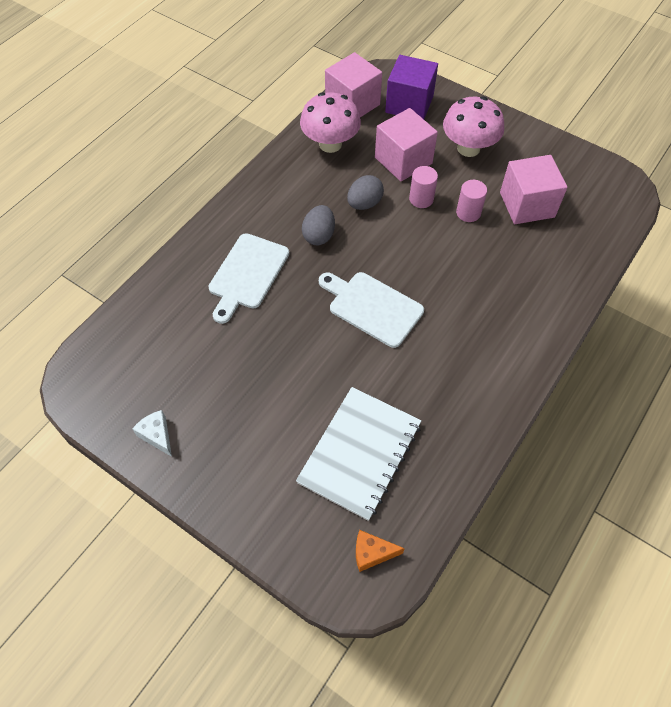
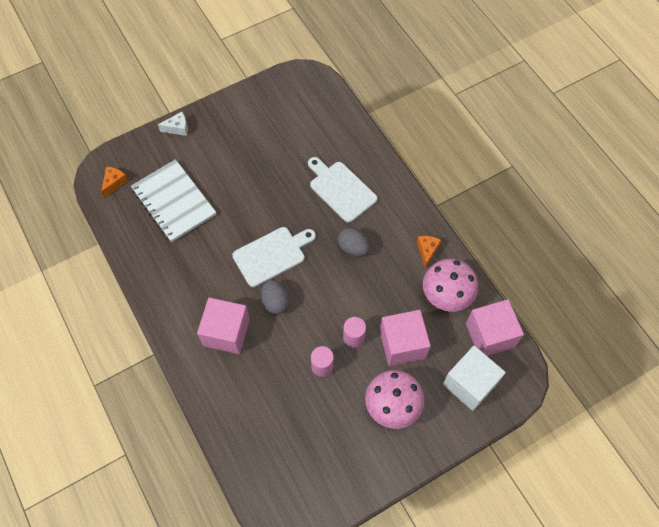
camera: 115 degrees right, 5 degrees up
white cheese [132,410,172,457] -> white cheese moved to [158,112,188,136]
grey egg [347,175,384,210] -> grey egg moved to [261,280,289,314]
purple cube [385,55,438,119] -> white cube [443,346,506,411]
pink cube [500,155,568,224] -> pink cube moved to [197,298,250,354]
none -> orange cheese [417,236,441,268]

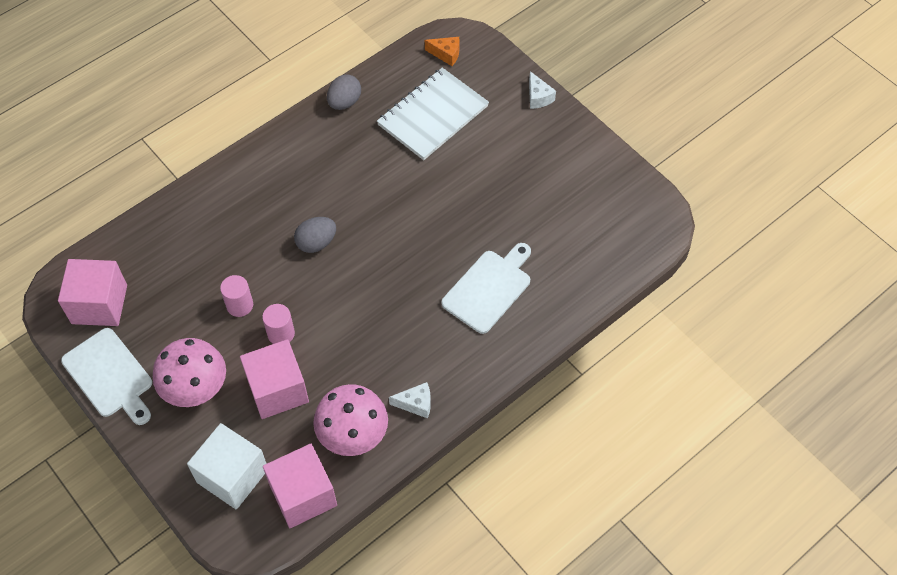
camera: 80 degrees right, 5 degrees down
pink cube [197,298,250,354] -> pink cube moved to [58,259,127,326]
white cutting board [232,227,316,287] -> white cutting board moved to [61,328,152,425]
grey egg [338,227,370,256] -> grey egg moved to [327,74,361,110]
orange cheese [417,236,441,268] -> white cheese [389,382,431,419]

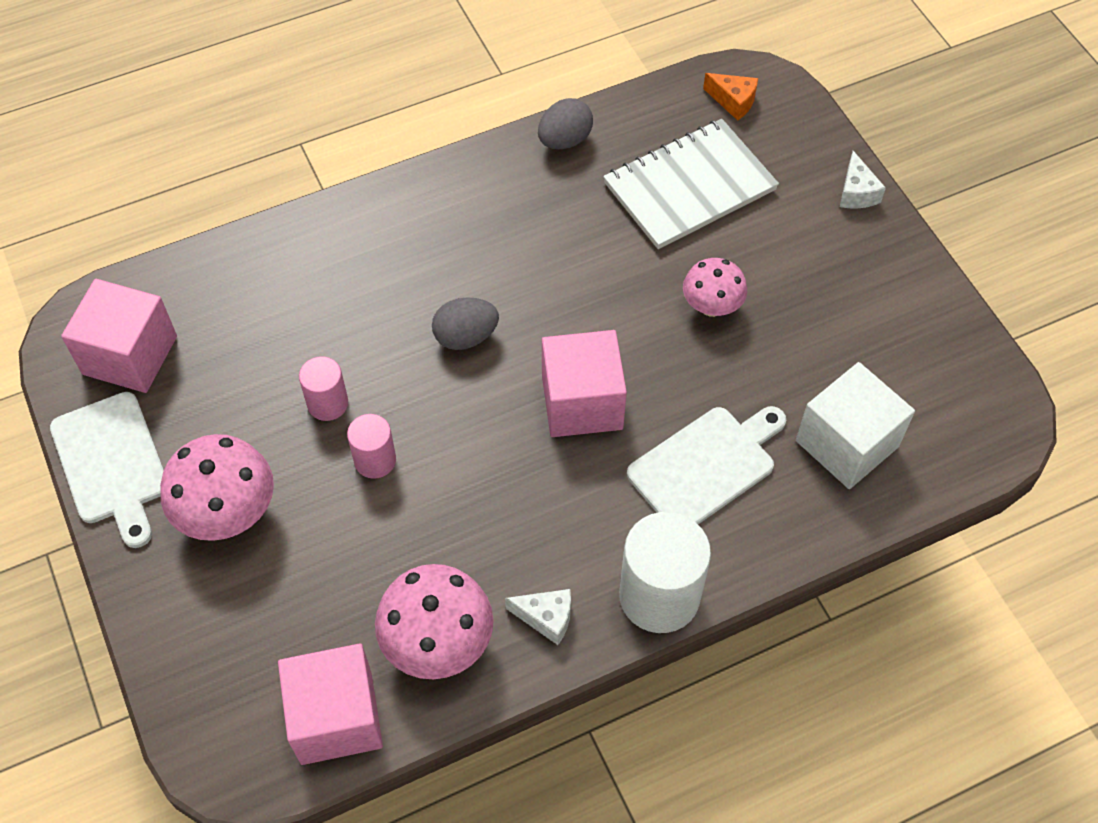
camera: 15 degrees right, 0 degrees up
white cube [187,423,267,509] -> white cube moved to [796,362,915,489]
pink cube [240,339,309,419] -> pink cube moved to [542,330,627,437]
none -> white cylinder [619,512,711,633]
none -> pink mushroom [683,258,747,317]

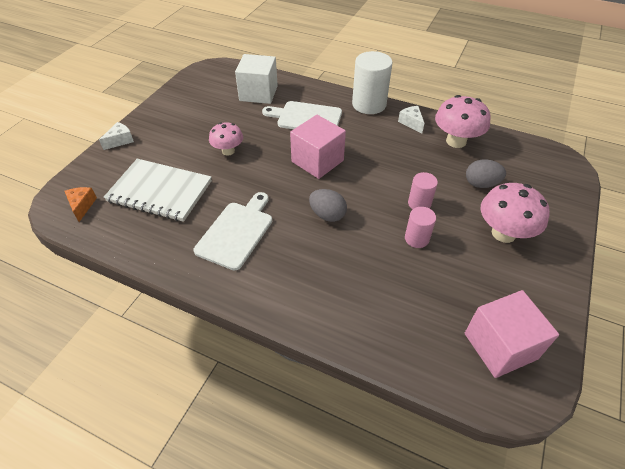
camera: 130 degrees left, 10 degrees down
white cutting board [50,392,164,548] -> white cutting board moved to [194,192,272,271]
pink cube [278,643,383,765] -> none
grey egg [538,98,593,149] -> grey egg moved to [466,160,506,188]

